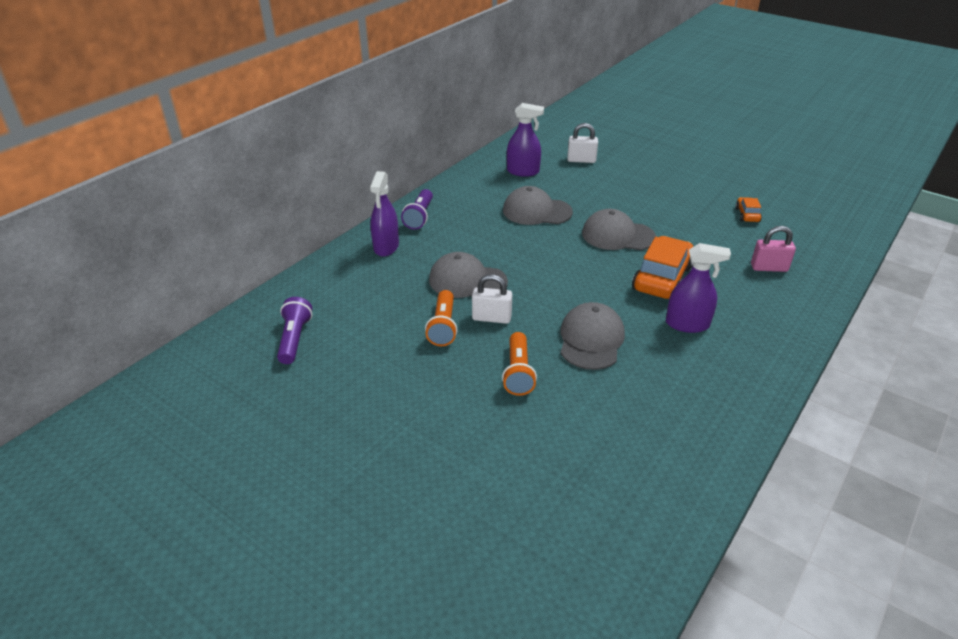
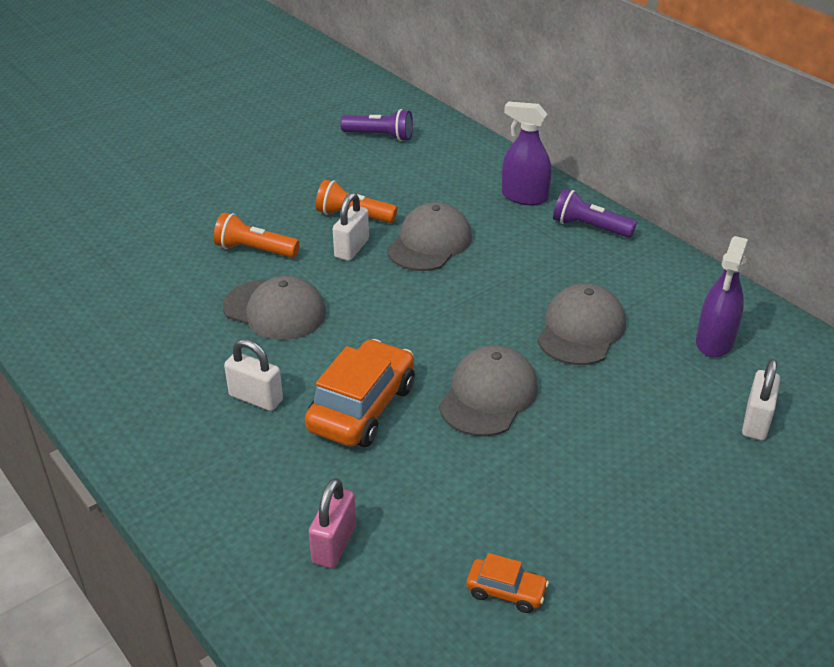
camera: 105 degrees right, 0 degrees up
orange car [632,236,693,299] -> orange car turned 105 degrees counterclockwise [305,339,415,447]
purple spray bottle [666,243,731,333] -> white padlock [224,339,283,411]

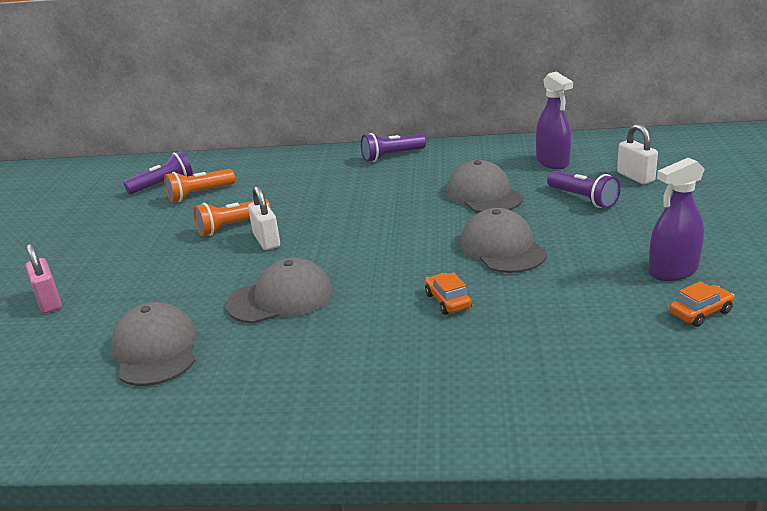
camera: 45 degrees left, 10 degrees down
orange flashlight [214,212,300,258] -> orange flashlight moved to [164,169,235,202]
white padlock [224,339,283,411] -> none
orange car [305,339,415,447] -> orange car [425,272,472,315], size x0.49
pink padlock [308,478,356,568] -> pink padlock moved to [26,243,62,313]
grey cap [387,202,472,271] -> grey cap moved to [110,302,197,386]
purple spray bottle [502,101,552,205] -> purple spray bottle moved to [648,158,705,281]
none -> purple flashlight [547,171,621,208]

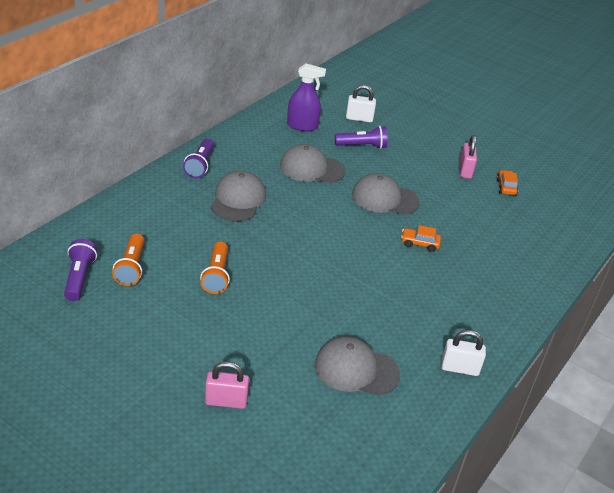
camera: 65 degrees left, 10 degrees up
grey cap [226,258,333,324] -> grey cap moved to [211,171,266,221]
white padlock [248,186,280,250] -> white padlock moved to [441,330,486,376]
purple spray bottle [648,158,705,281] -> pink padlock [459,135,477,179]

